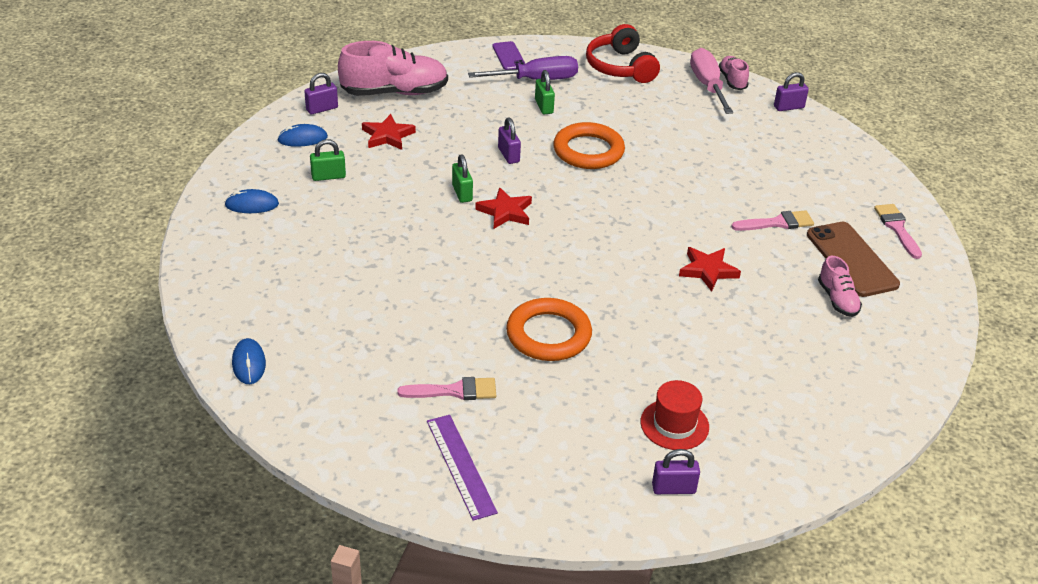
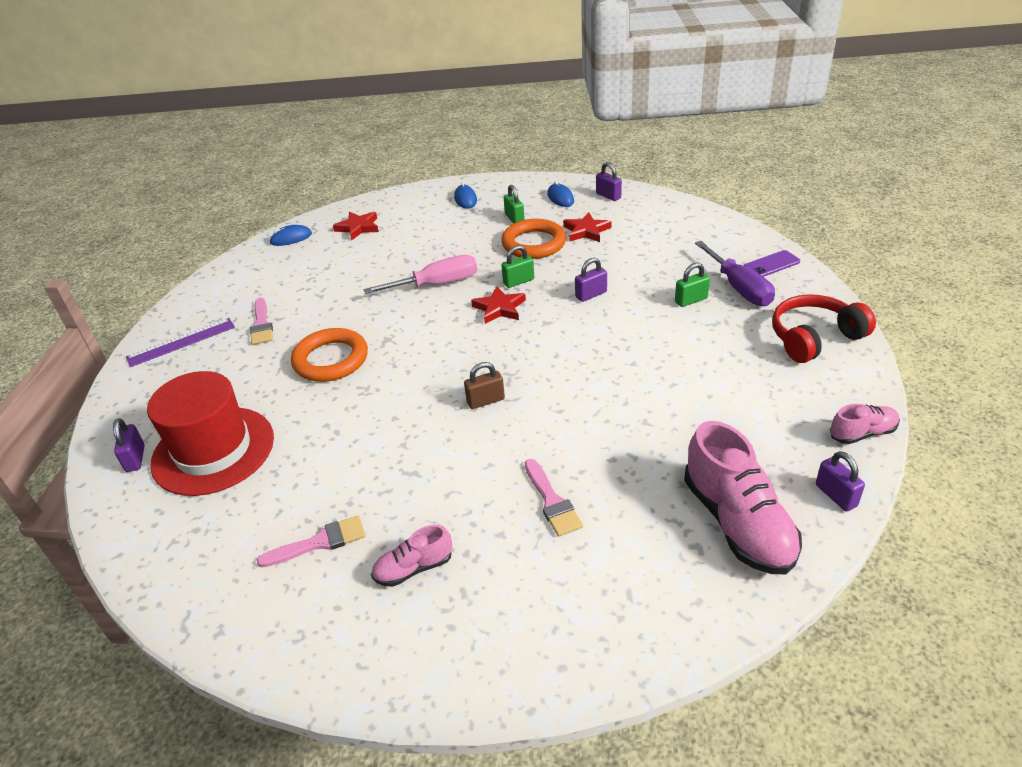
camera: 85 degrees right, 0 degrees up
pink shoe [338,41,448,96] -> pink shoe moved to [684,421,802,574]
orange ring [553,122,625,169] -> orange ring moved to [501,219,566,259]
red hat [641,380,709,450] -> red hat [147,371,274,496], size x1.87
red star [679,247,741,292] -> red star moved to [333,212,379,240]
pink screwdriver [690,48,733,114] -> pink screwdriver moved to [364,255,477,294]
brown phone [807,222,900,297] -> none
pink brush [874,204,922,259] -> pink brush moved to [257,515,365,567]
none -> brown padlock [464,362,505,409]

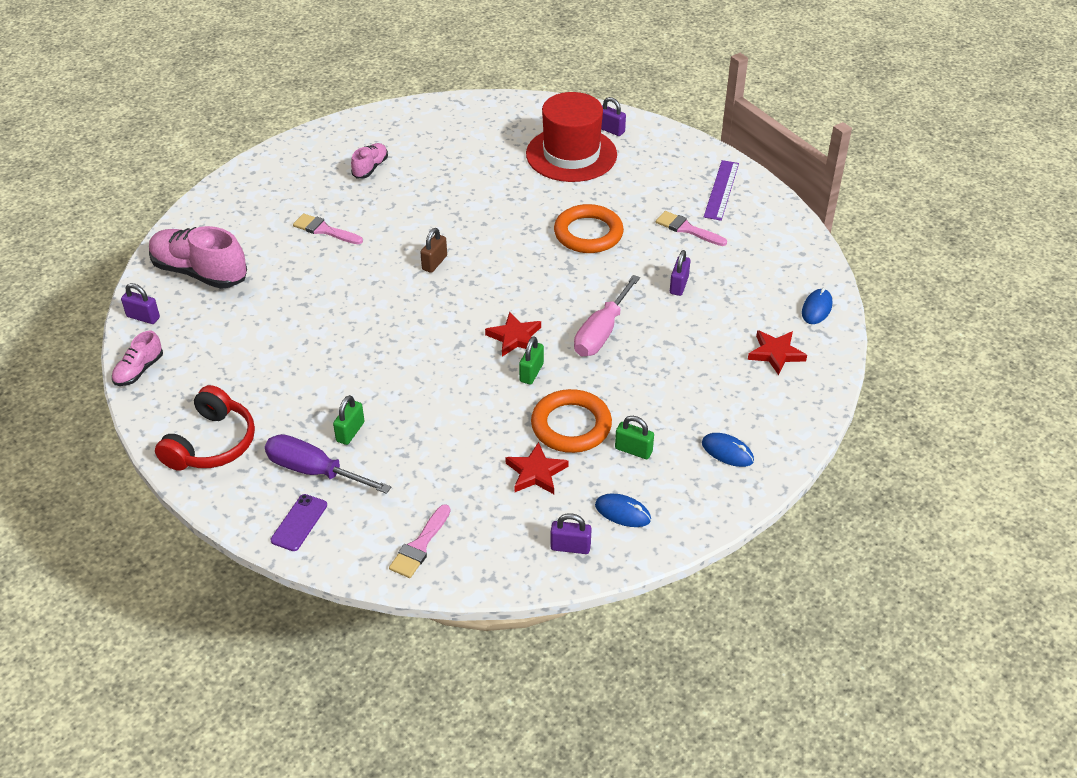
camera: 135 degrees right, 5 degrees up
pink brush [257,515,365,567] -> pink brush moved to [389,504,450,578]
purple padlock [575,258,607,302] -> purple padlock moved to [670,250,690,296]

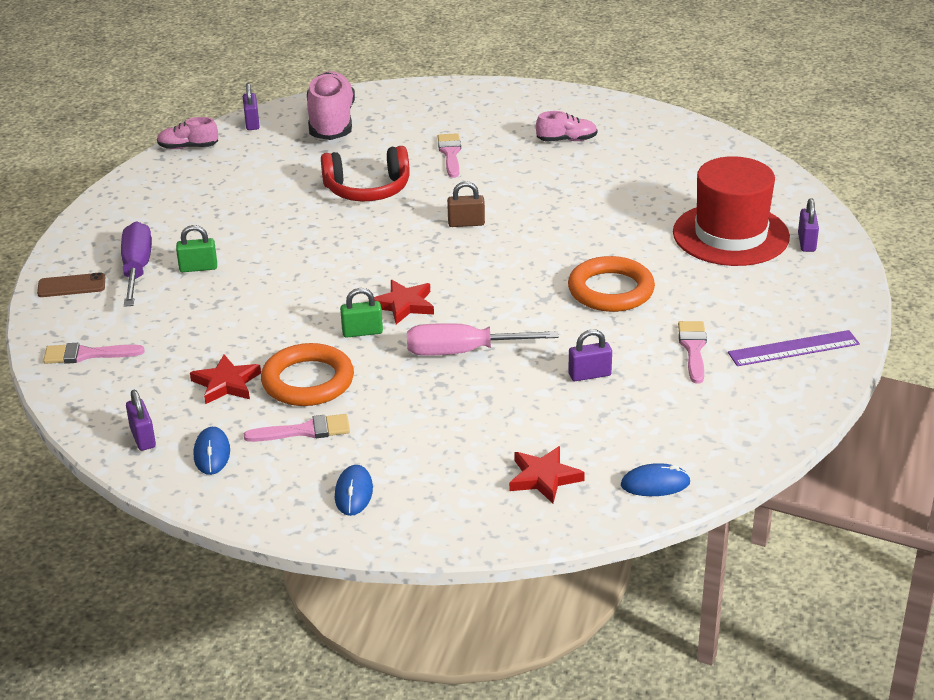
camera: 60 degrees right, 10 degrees down
red headphones [155,385,255,471] -> red headphones moved to [321,146,410,201]
purple phone [271,494,327,551] -> brown phone [37,272,105,297]
green padlock [615,416,654,459] -> pink brush [244,414,350,442]

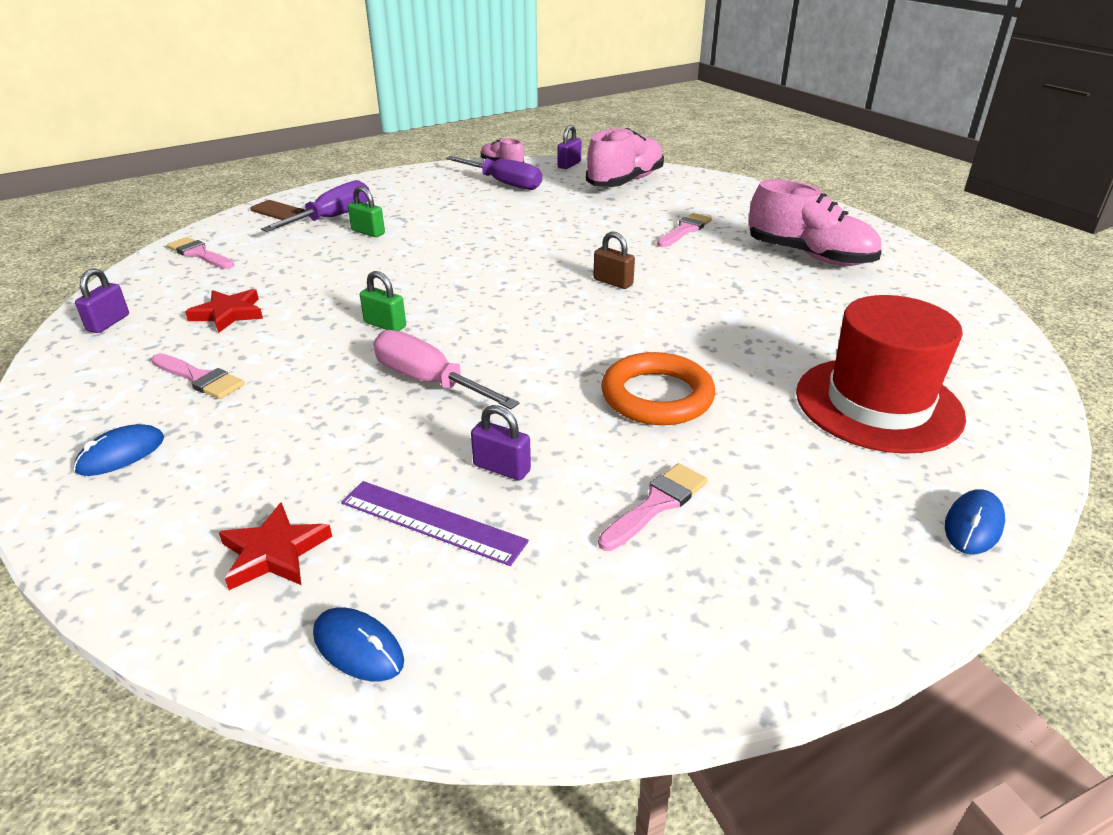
camera: 40 degrees right, 0 degrees up
blue mouse [194,427,230,475] -> blue mouse moved to [945,489,1005,554]
orange ring [261,343,354,406] -> none
red headphones [321,146,410,201] -> none
red star [374,280,434,324] -> none
pink shoe [536,111,598,142] -> pink shoe [749,179,881,266], size x1.93
purple ruler [728,330,860,366] -> purple ruler moved to [341,481,529,566]
purple padlock [798,198,819,252] -> none
none -> purple screwdriver [446,156,542,190]

